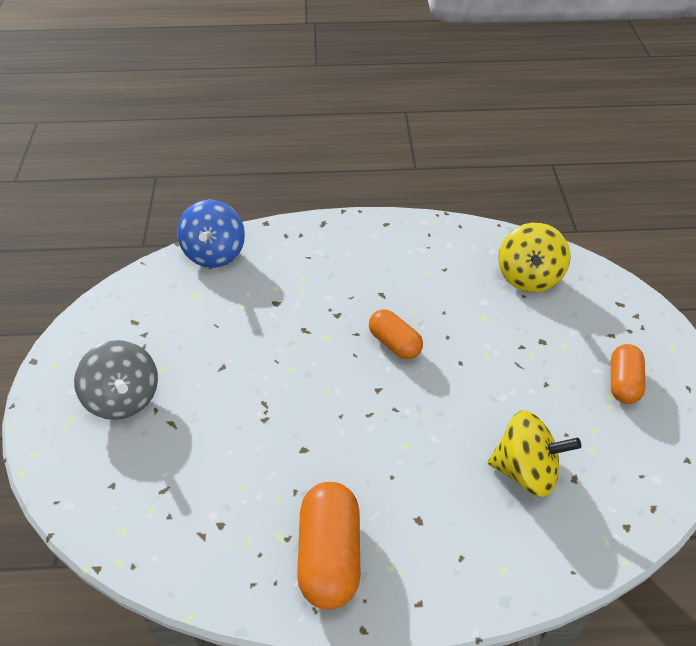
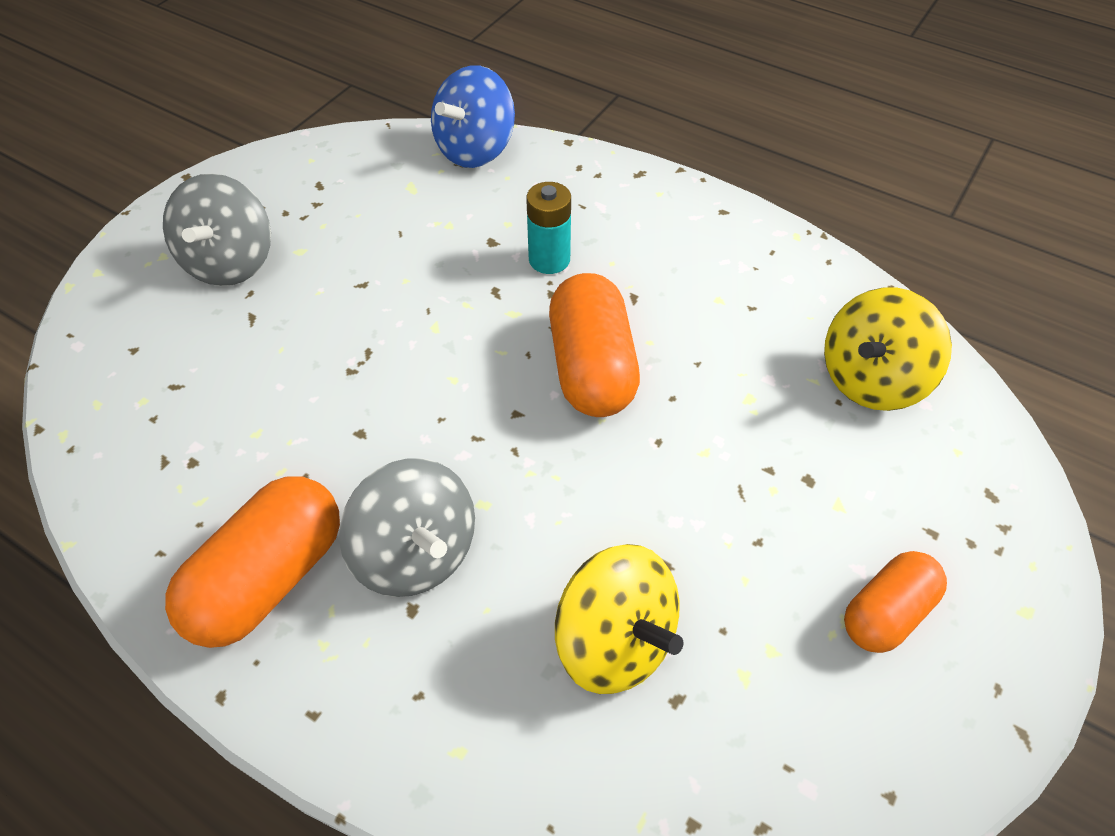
camera: 35 degrees right, 5 degrees up
orange capsule [369,309,423,359] -> orange capsule [549,273,640,417], size x1.58
none -> grey spinning top [339,458,475,597]
none -> turquoise battery [526,182,571,274]

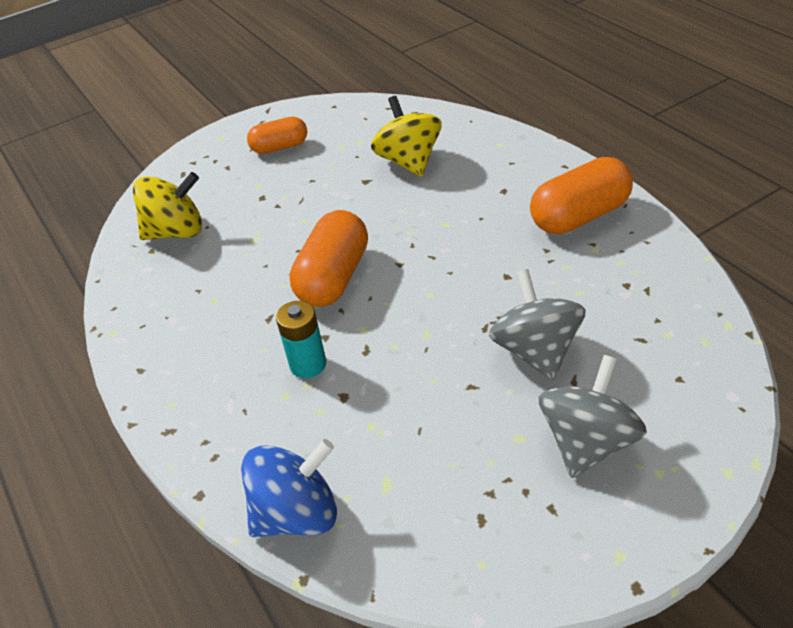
camera: 150 degrees left, 10 degrees down
grey spinning top [339,458,475,597] -> grey spinning top moved to [489,269,586,380]

